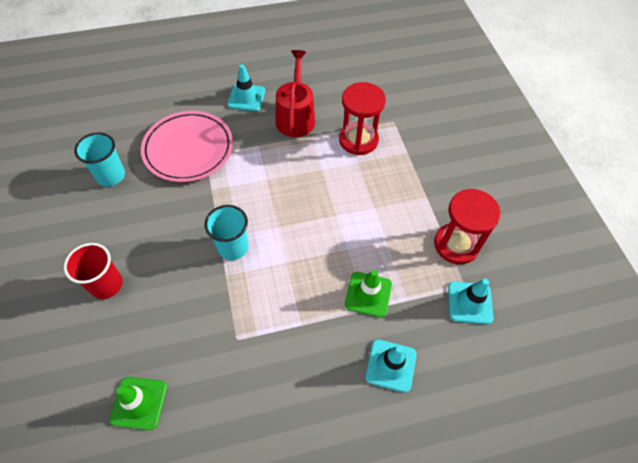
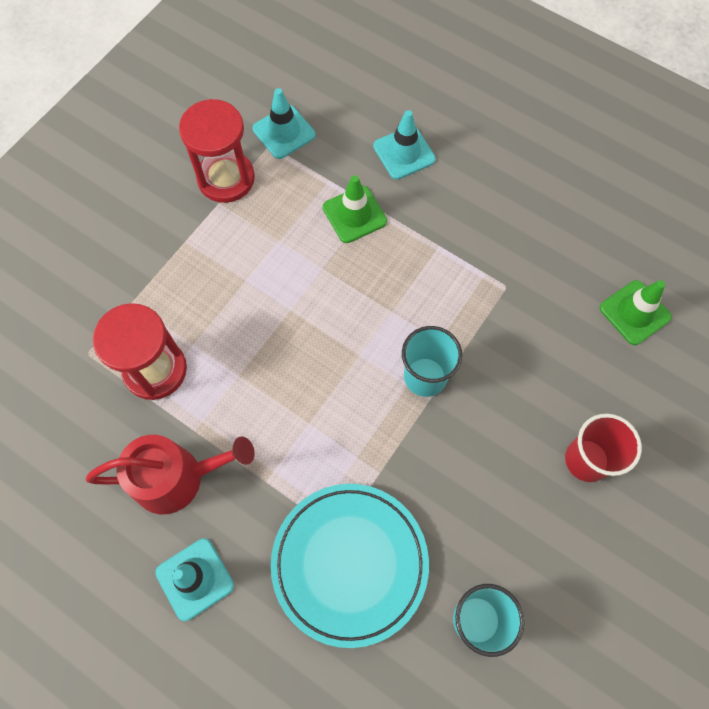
camera: 130 degrees left, 10 degrees up
pink plate [141,111,233,182] -> turquoise plate [271,484,429,648]
red watering can [276,50,315,137] -> red watering can turned 150 degrees counterclockwise [86,435,255,514]

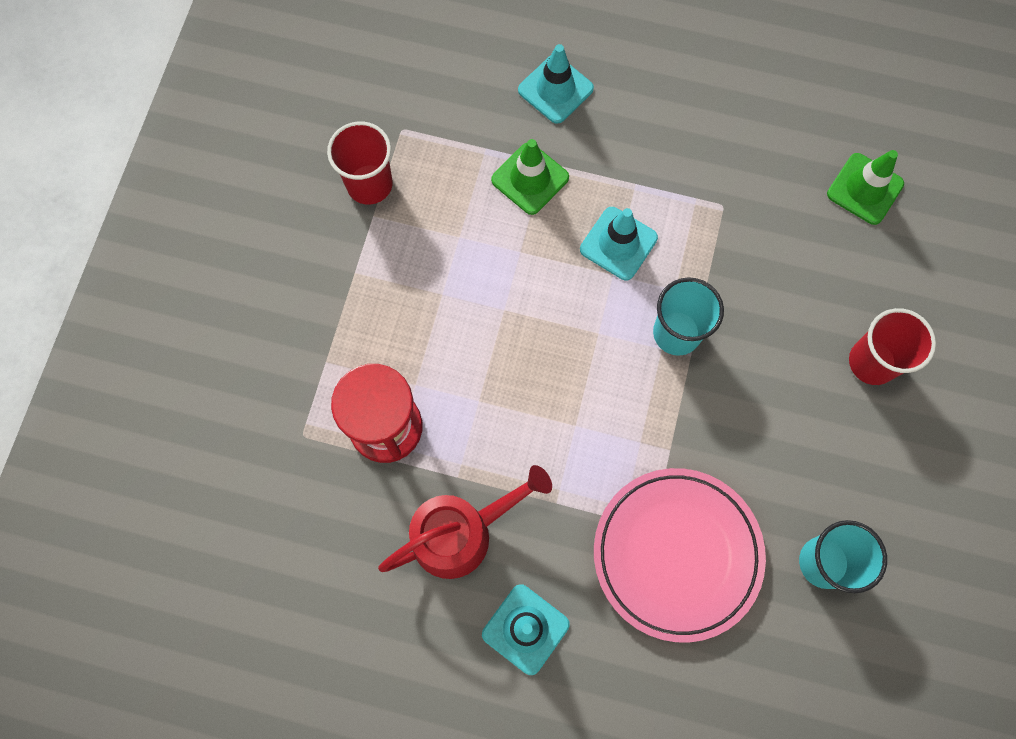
camera: 20 degrees left, 5 degrees up
red hourglass [179,99,255,203] -> red cup [327,122,393,204]
turquoise traffic cone [253,88,316,159] -> turquoise traffic cone moved to [580,207,658,280]
turquoise plate [271,484,429,648] -> pink plate [594,468,766,643]

